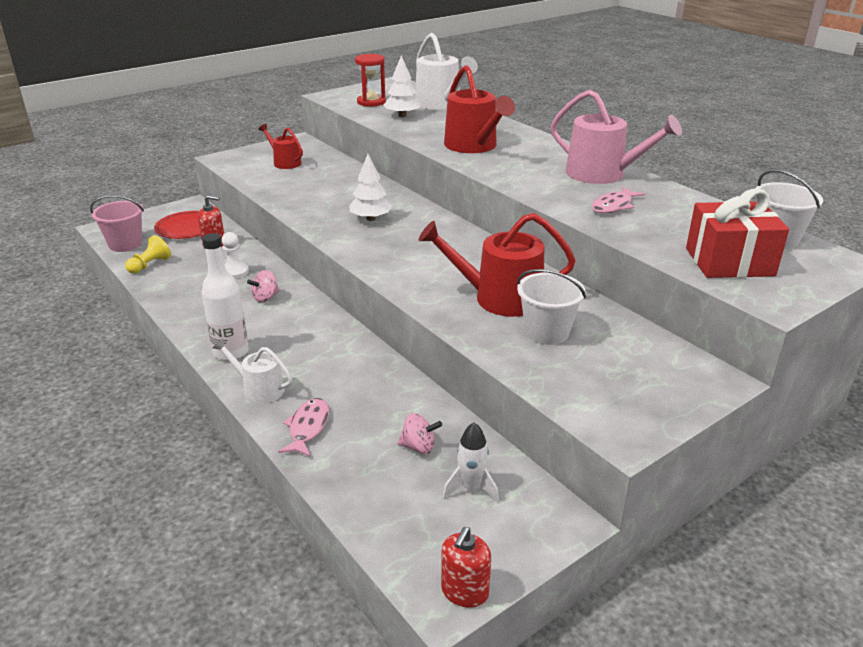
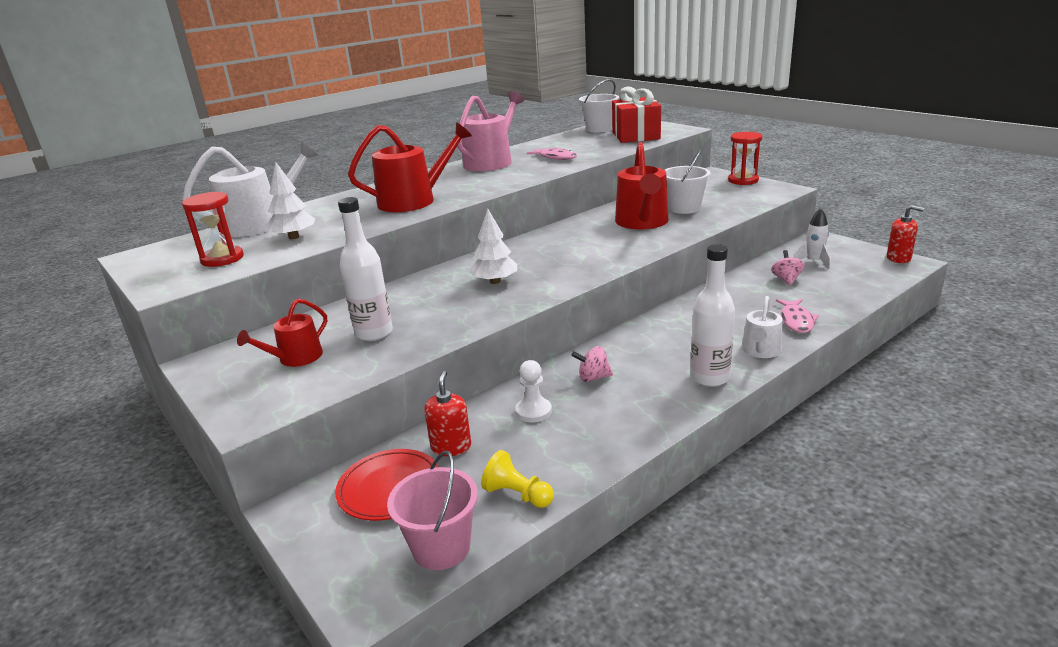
camera: 90 degrees left, 5 degrees down
pink spinning top [247,270,280,302] -> pink spinning top turned 135 degrees clockwise [571,346,613,382]
pink fish [278,398,329,456] -> pink fish turned 90 degrees counterclockwise [776,299,819,333]
none -> white bottle [338,197,393,341]
none -> red hourglass [728,132,762,185]

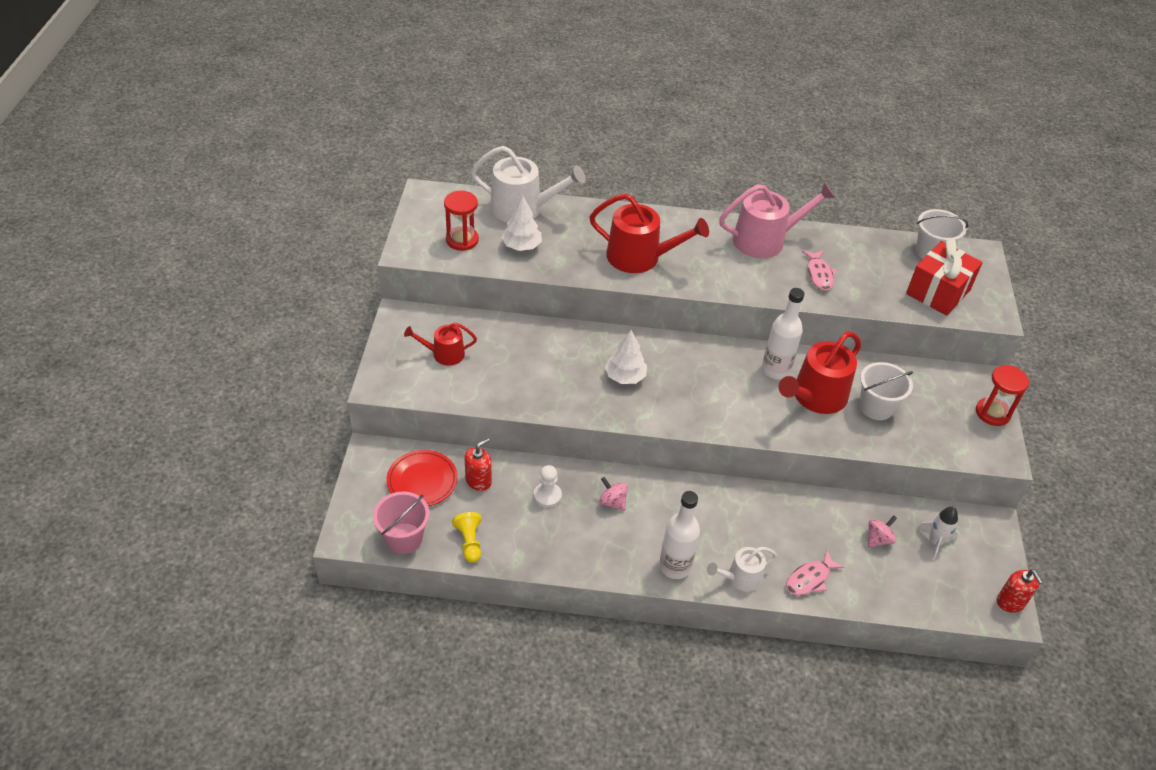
camera: 40 degrees right, 20 degrees up
white bottle [338,197,393,341] -> white bottle moved to [762,288,804,379]

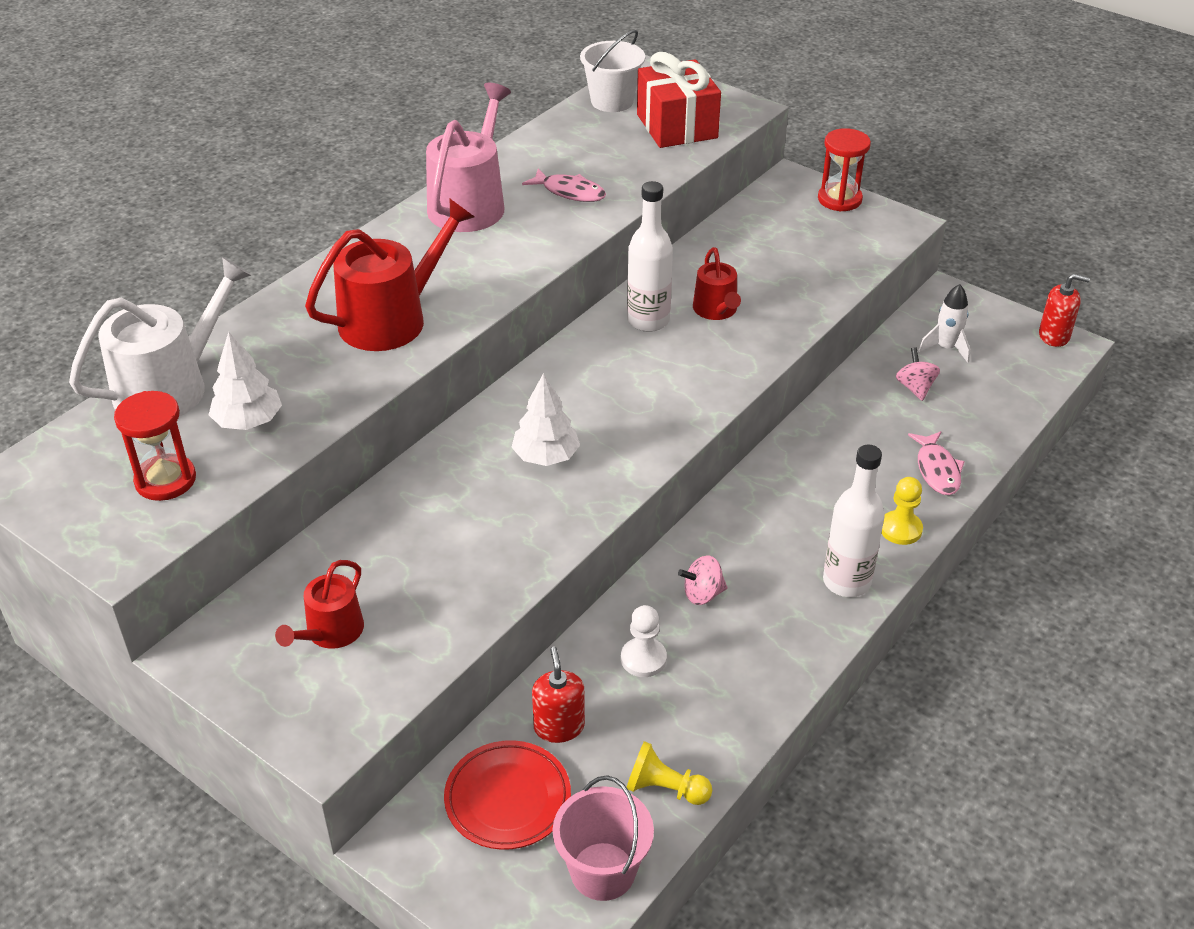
camera: 55 degrees left, 5 degrees down
white watering can [707,547,777,592] -> yellow pawn [881,477,923,545]
red watering can [779,331,861,414] -> red watering can [693,247,741,320], size x0.57
white bucket [860,362,913,420] -> none

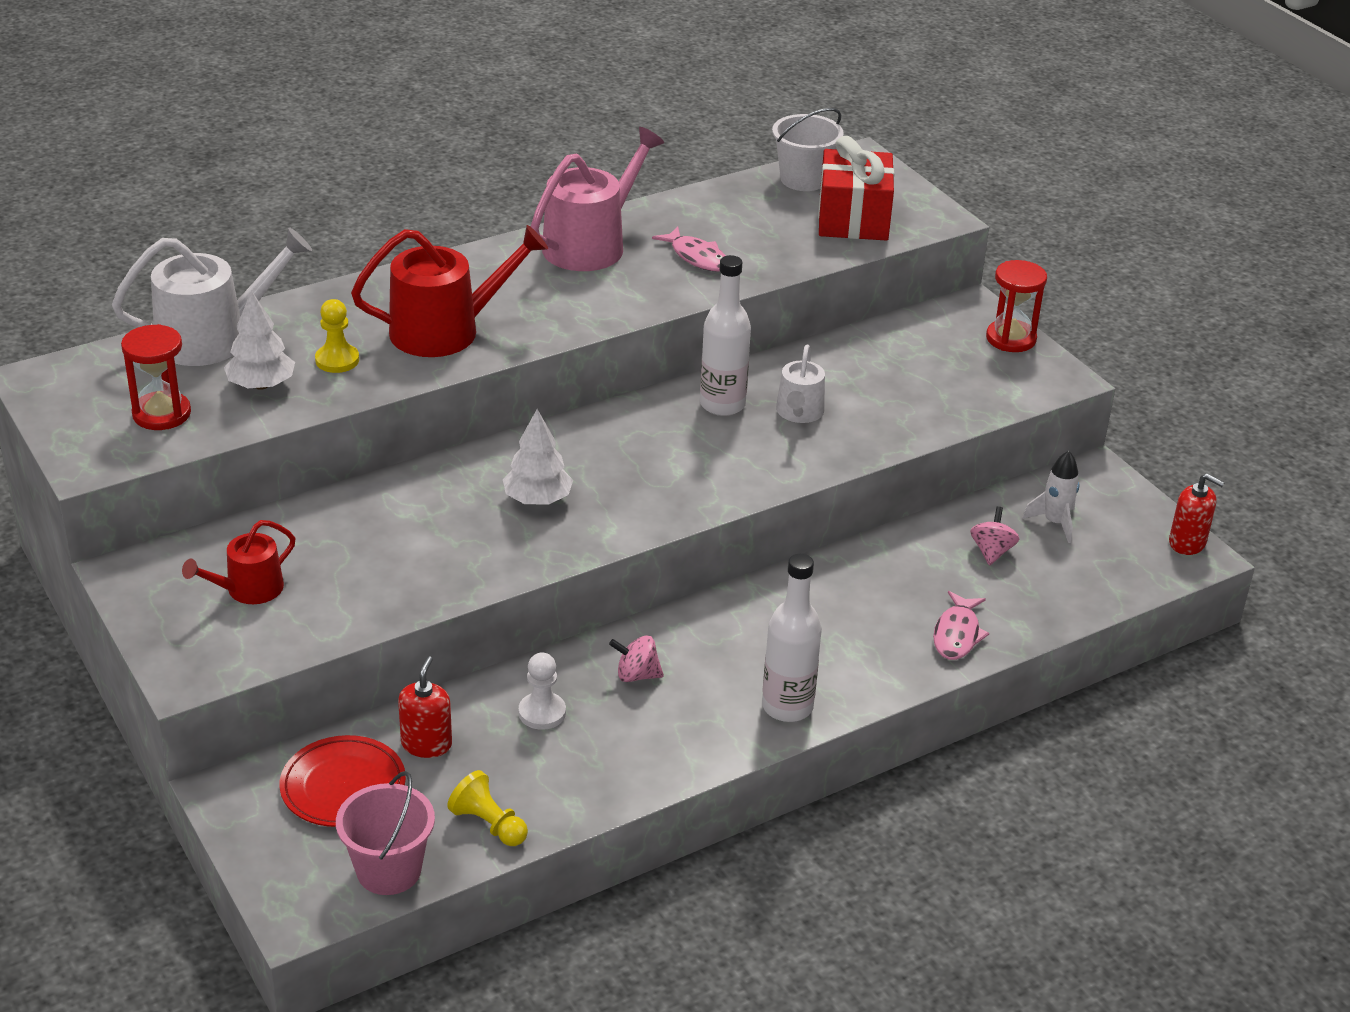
camera: 20 degrees right, 5 degrees down
red watering can [693,247,741,320] -> white watering can [776,345,825,423]
yellow pawn [881,477,923,545] -> yellow pawn moved to [315,299,359,373]

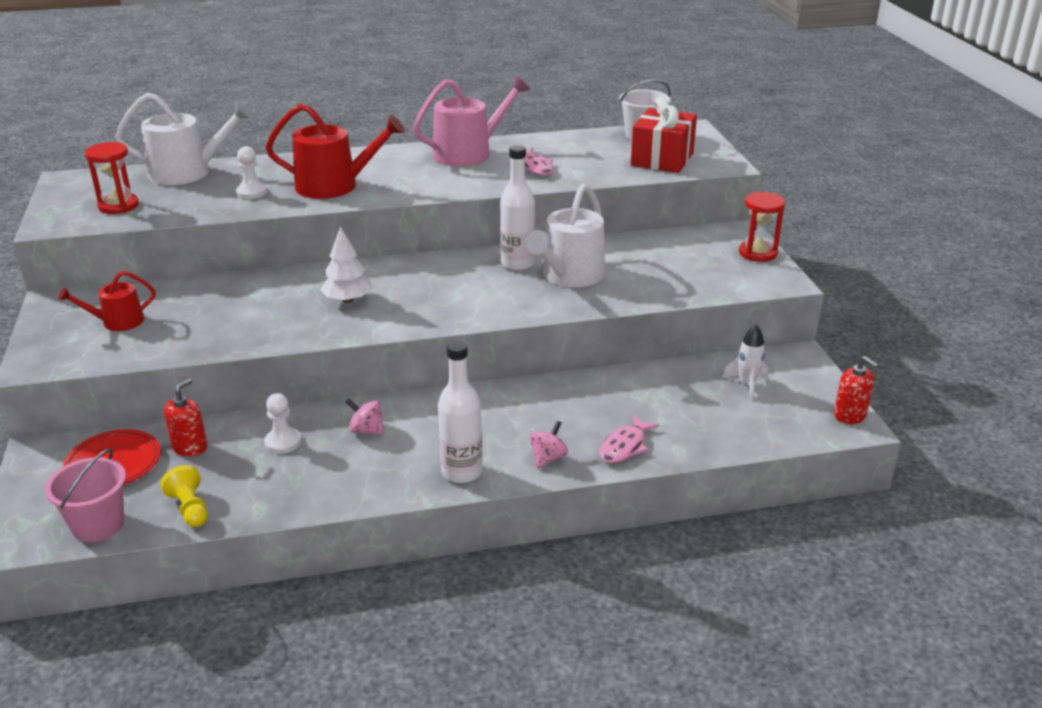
camera: 20 degrees right, 5 degrees down
white tree [224,291,295,390] -> none
yellow pawn [315,299,359,373] -> white pawn [236,146,267,199]
white watering can [776,345,825,423] -> white watering can [525,184,605,287], size x1.75
pink spinning top [970,506,1019,566] -> pink spinning top moved to [529,421,568,469]

